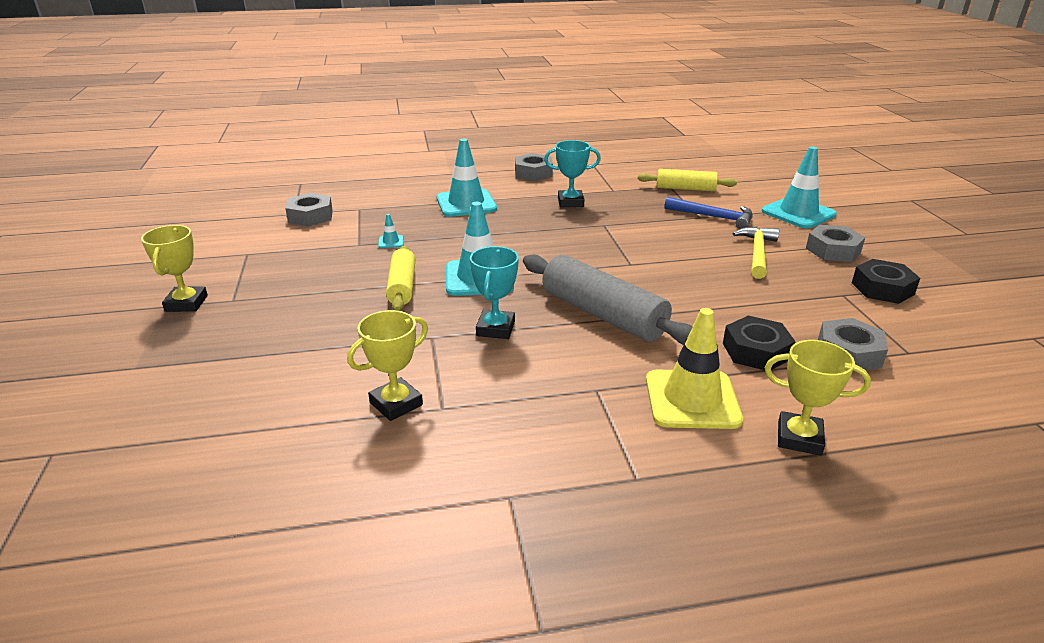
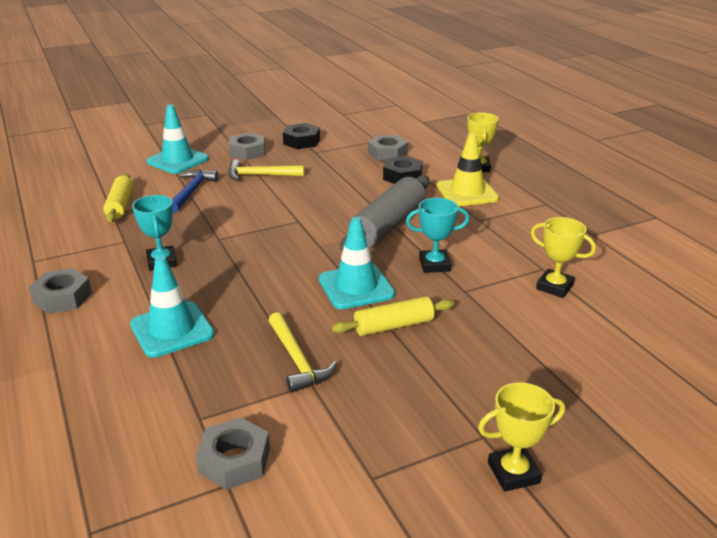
camera: 105 degrees left, 0 degrees up
turquoise traffic cone [378,214,404,248] -> yellow hammer [268,312,337,393]

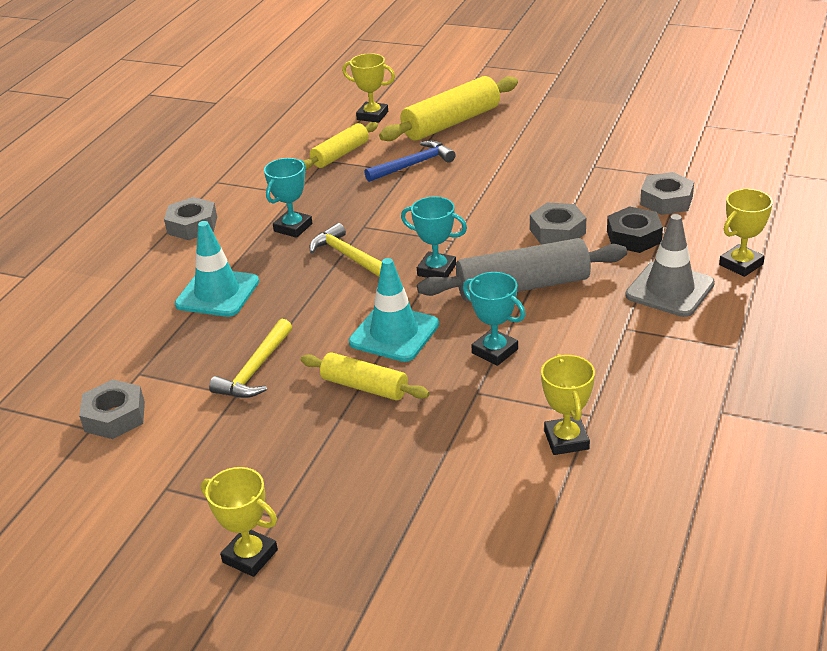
camera: 50 degrees right, 5 degrees up
turquoise traffic cone [146,105,209,174] -> yellow rolling pin [379,76,518,141]
yellow hammer [228,159,304,180] -> yellow hammer moved to [310,223,382,277]
grey nut [229,133,265,160] -> grey nut moved to [530,203,586,244]
black nut [283,123,320,149] -> none
yellow traffic cone [437,133,499,206] -> grey traffic cone [625,214,715,317]
none -> yellow trophy [342,53,395,123]
none -> turquoise trophy [401,196,467,278]

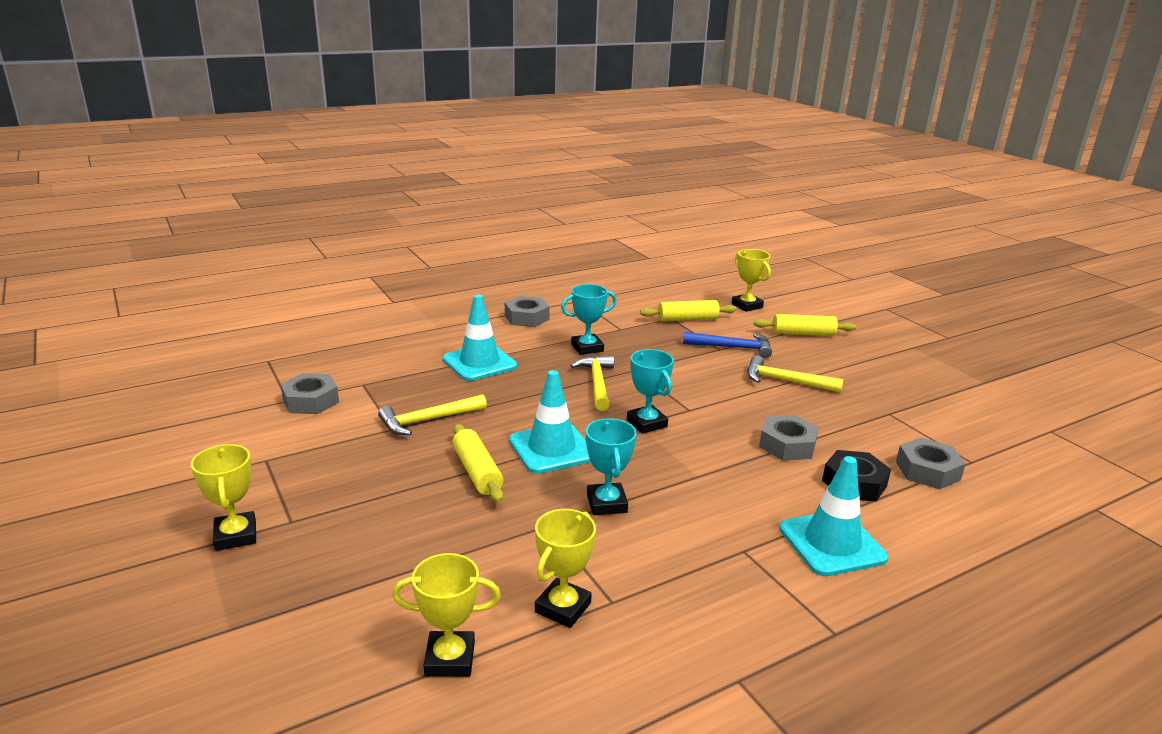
camera: 35 degrees right, 10 degrees down
yellow rolling pin [379,76,518,141] -> yellow rolling pin [754,314,856,336], size x0.61
grey rolling pin [417,238,627,301] -> none
grey traffic cone [625,214,715,317] -> turquoise traffic cone [779,456,888,576]
yellow trophy [719,189,773,277] -> yellow trophy moved to [392,553,501,677]
none -> yellow hammer [747,356,844,393]

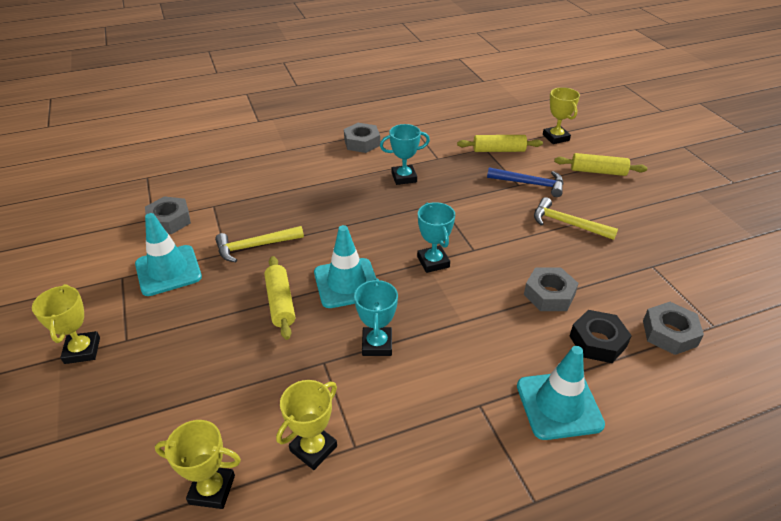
camera: 10 degrees right, 15 degrees up
turquoise traffic cone [442,295,517,381] -> turquoise traffic cone moved to [135,213,202,296]
yellow hammer [570,355,614,411] -> none

